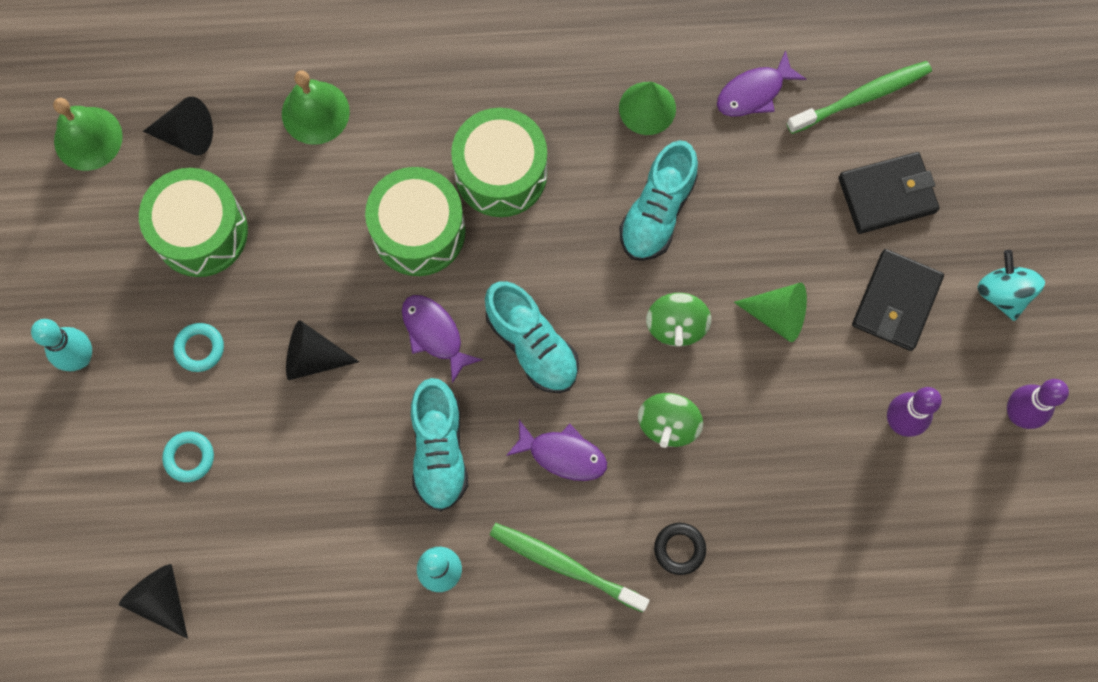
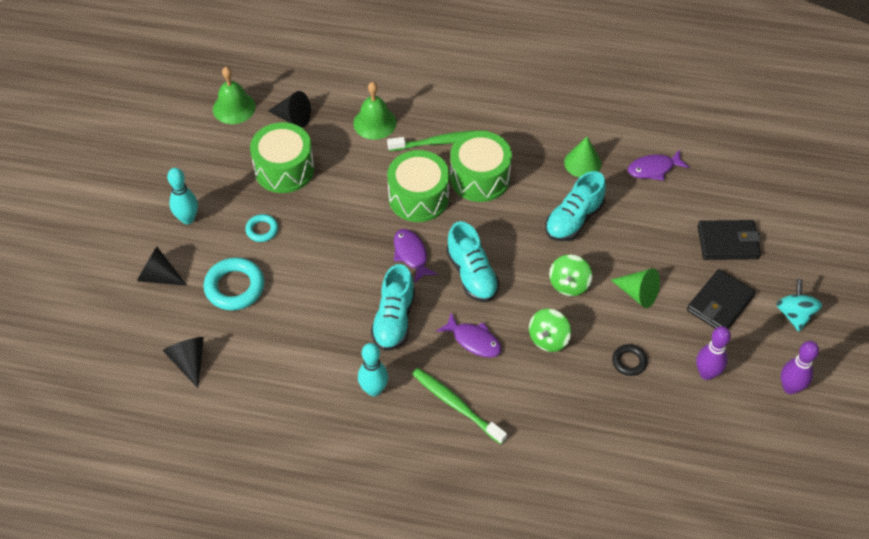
camera: 15 degrees right, 20 degrees down
turquoise ring [162,431,214,482] -> turquoise ring [204,257,264,311], size x1.79
black cone [286,320,359,380] -> black cone moved to [137,247,187,286]
black ring [654,523,706,575] -> black ring moved to [612,344,648,376]
green toothbrush [786,61,932,134] -> green toothbrush moved to [387,130,488,151]

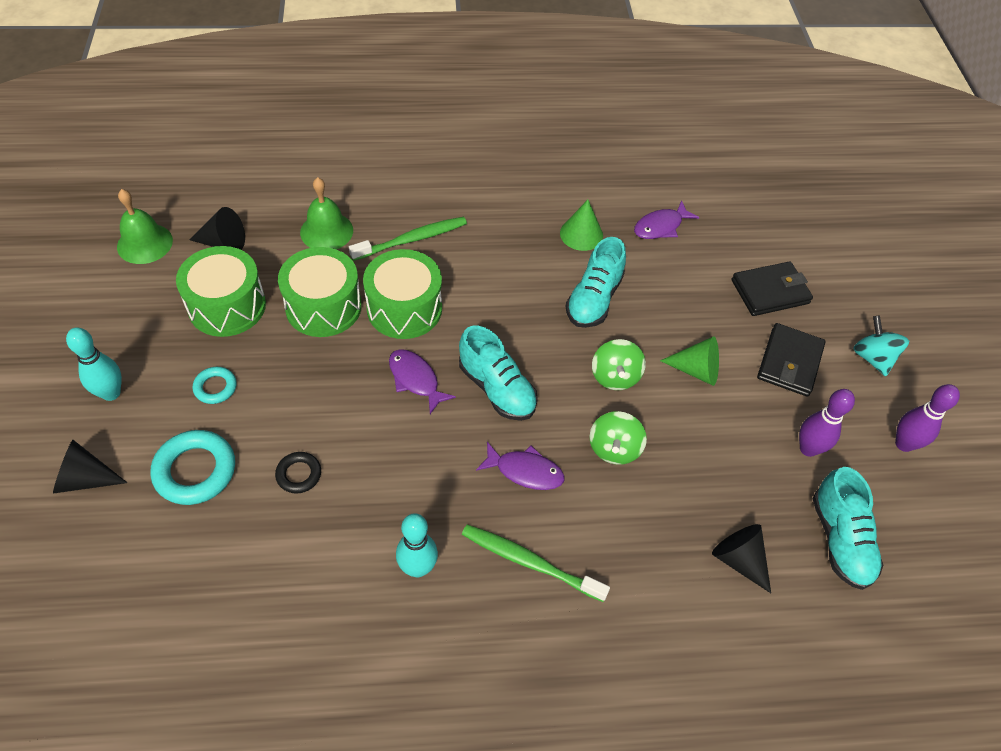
camera: 20 degrees left, 0 degrees up
black cone [163,337,204,388] -> black cone moved to [712,524,771,593]
turquoise shoe [371,264,415,351] -> turquoise shoe moved to [813,467,883,590]
green drum [450,131,512,202] -> green drum moved to [278,247,362,337]
black ring [612,344,648,376] -> black ring moved to [275,452,321,493]

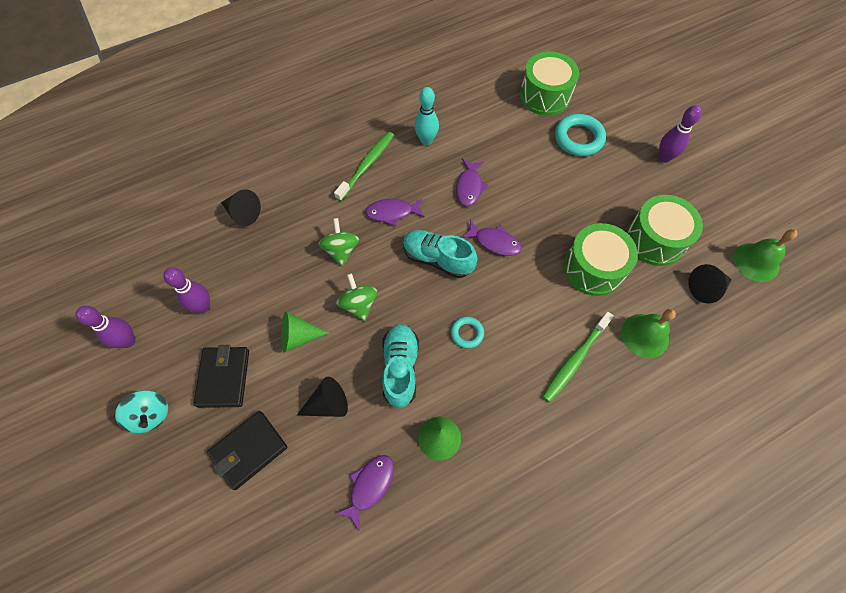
camera: 160 degrees right, 10 degrees up
black cone [53,440,128,494] -> black cone moved to [297,377,348,417]
turquoise bowling pin [66,327,122,401] -> purple bowling pin [659,105,702,163]
turquoise ring [193,367,237,404] -> turquoise ring moved to [451,317,484,348]
black ring [275,452,321,493] -> none
green drum [363,249,442,339] -> green drum moved to [520,52,579,116]
green toothbrush [462,525,610,602] -> green toothbrush turned 60 degrees counterclockwise [334,132,394,201]
turquoise shoe [813,467,883,590] -> none
none -> purple fish [456,159,488,206]

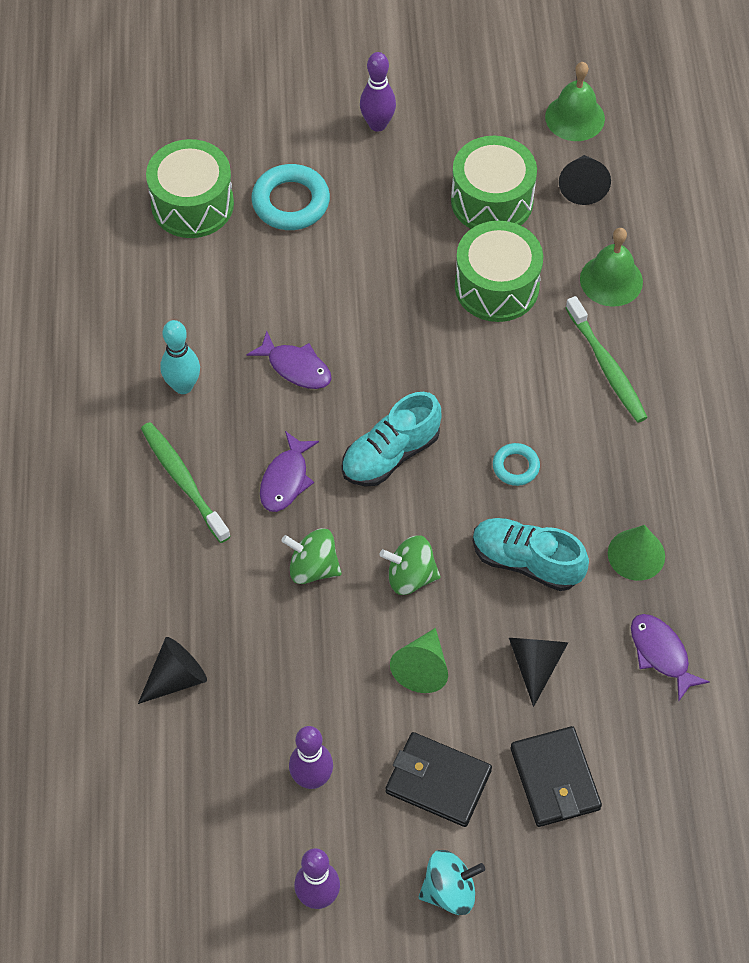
camera: 65 degrees left, 5 degrees down
purple fish [461,219,522,256] -> none

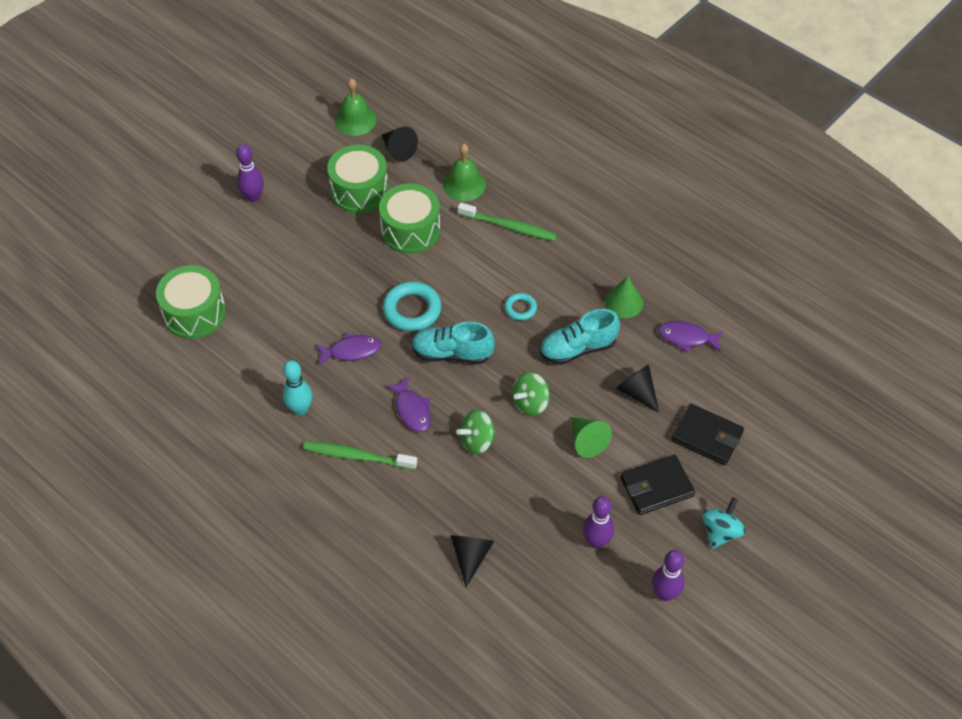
camera: 45 degrees left, 5 degrees down
turquoise ring [251,164,330,230] -> turquoise ring moved to [383,281,441,331]
turquoise shoe [341,392,441,486] -> turquoise shoe turned 90 degrees clockwise [411,322,495,364]

